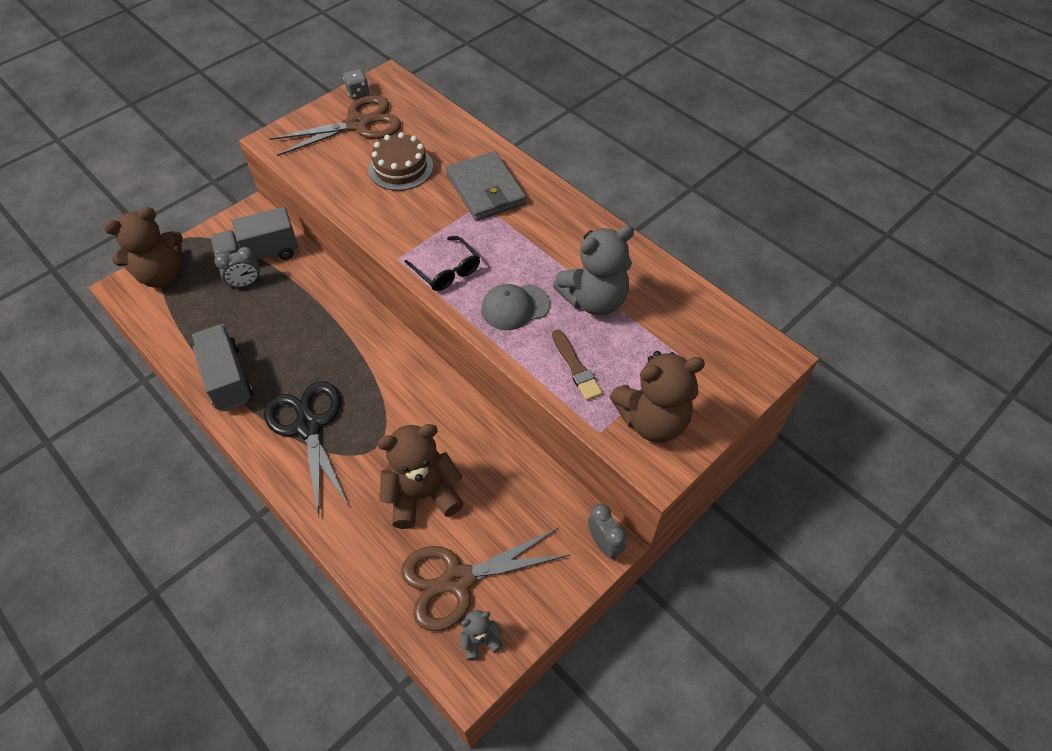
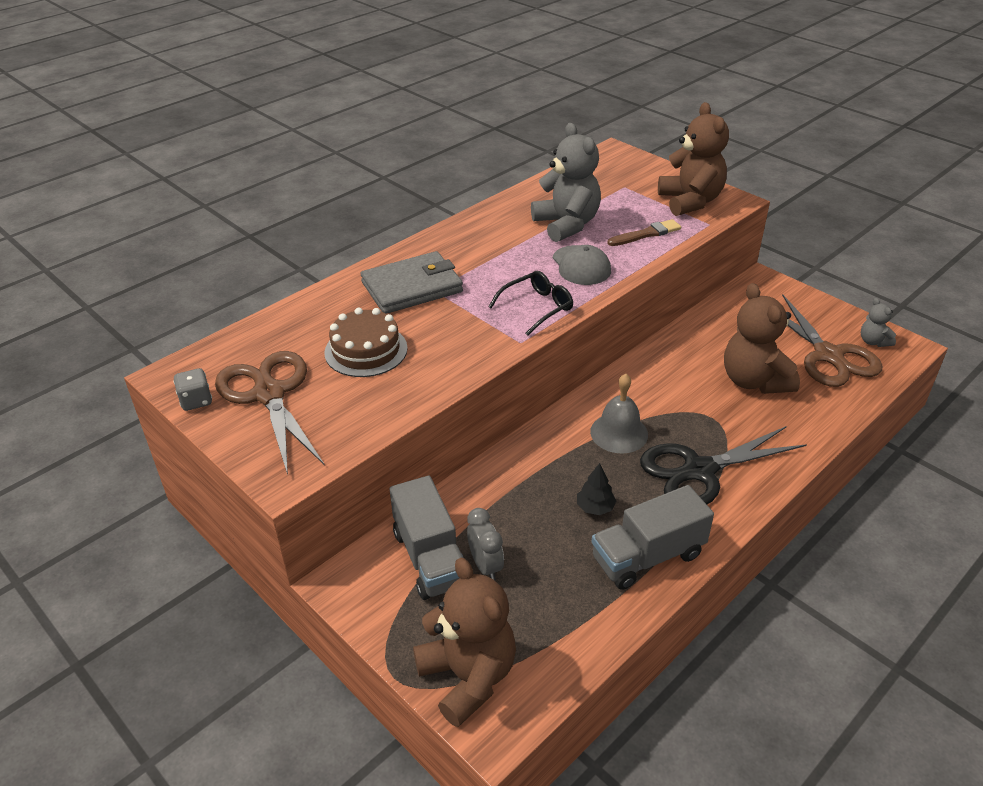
camera: 90 degrees left, 15 degrees down
grey clock [588,504,626,559] -> none
none -> black tree [577,463,616,515]
none -> grey bell [590,374,648,453]

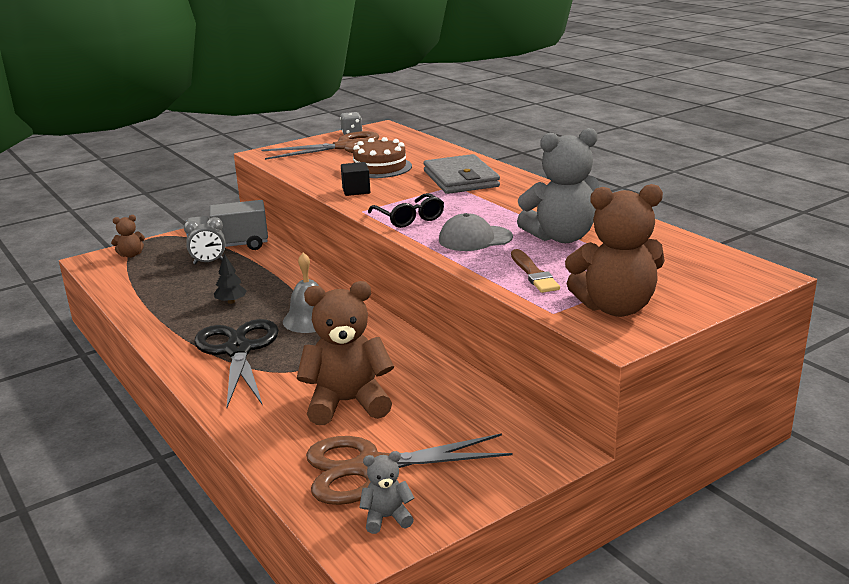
camera: 100 degrees right, 15 degrees down
brown teddy bear [413,558,516,727] -> brown teddy bear [111,215,145,258], size x0.48
grey truck [592,485,714,590] -> none
none -> black cube [341,162,370,196]

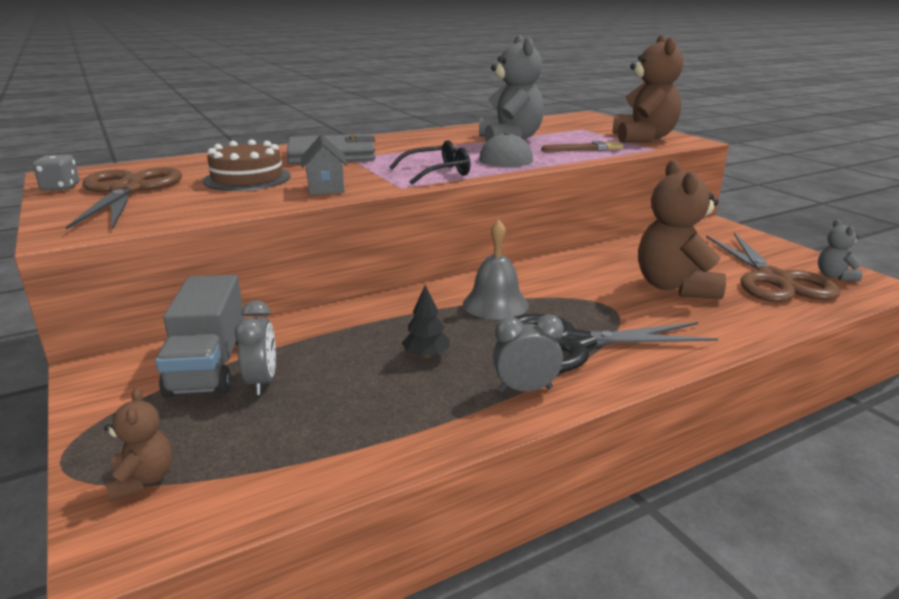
camera: 85 degrees left, 0 degrees up
black cube [341,162,370,196] -> grey house [301,135,347,195]
none -> grey clock [493,314,564,392]

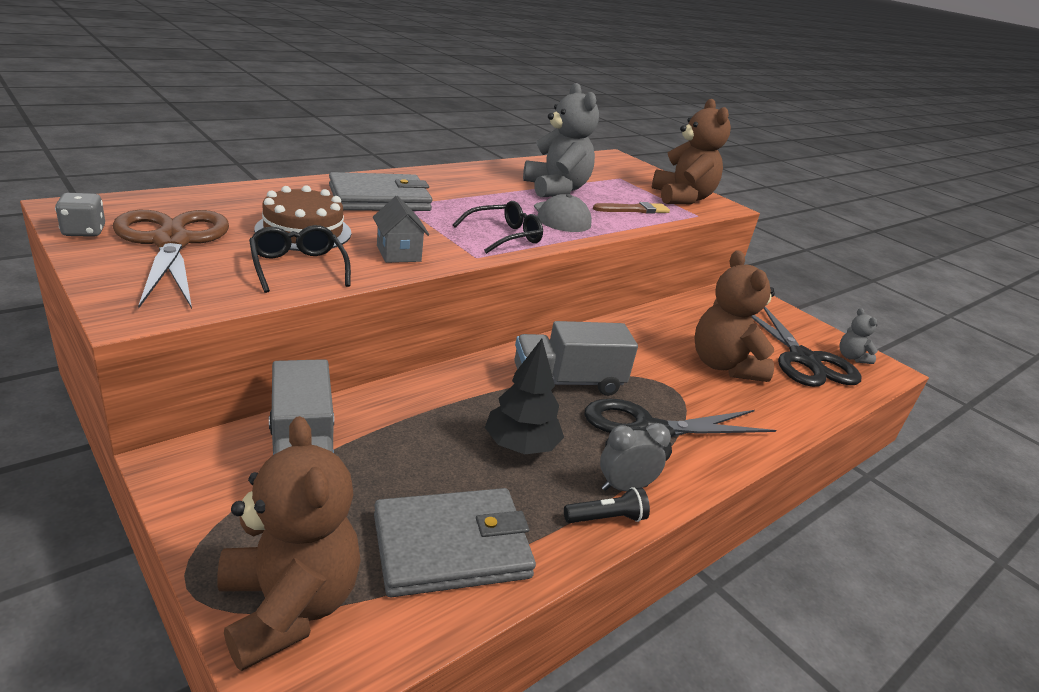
camera: 15 degrees left, 5 degrees up
brown teddy bear [104,388,173,502] -> brown teddy bear [217,416,361,671], size x2.09
grey clock [235,300,276,395] -> none
black tree [402,285,449,358] -> black tree [485,339,564,454], size x1.65
grey bell [463,219,529,319] -> grey truck [515,321,638,396]
brown scissors [706,233,841,302] -> black scissors [751,307,861,387]
none -> black glasses [249,225,351,293]
none -> grey wallet [374,488,536,597]
none -> black flashlight [564,487,650,523]

